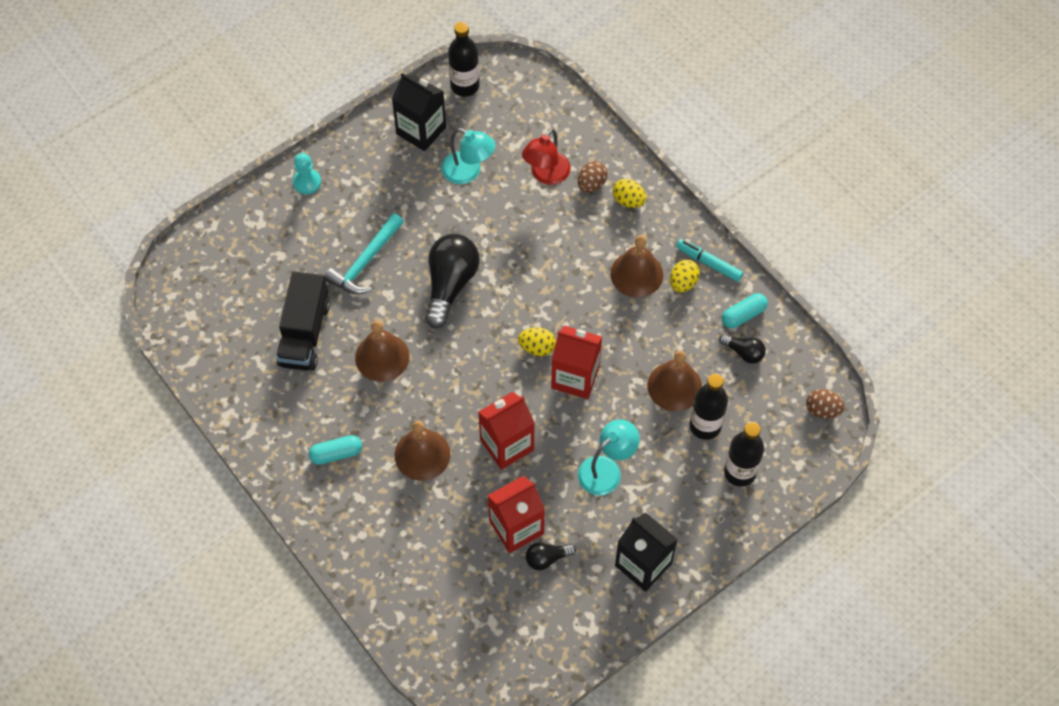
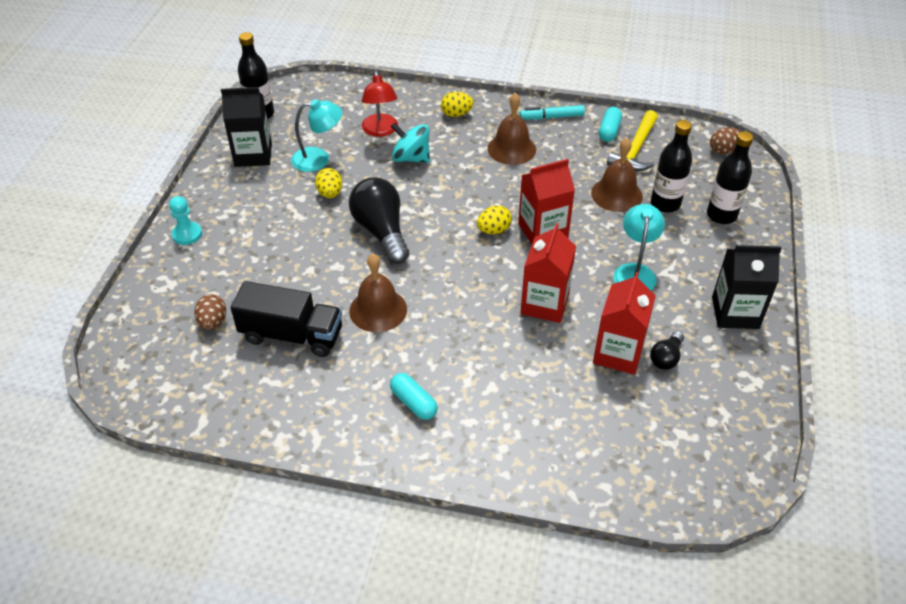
camera: 40 degrees left, 15 degrees down
black truck [276,271,330,371] -> black truck turned 45 degrees counterclockwise [231,281,342,357]
turquoise capsule [309,435,362,465] -> turquoise capsule turned 75 degrees counterclockwise [390,373,438,420]
turquoise hammer [325,213,404,294] -> none
brown bell [395,421,450,481] -> none
brown egg [578,161,608,192] -> brown egg moved to [194,294,226,330]
yellow egg [670,260,700,293] -> yellow egg moved to [315,168,342,198]
black light bulb [719,334,766,364] -> yellow hammer [607,110,658,171]
none -> turquoise spinning top [391,123,430,163]

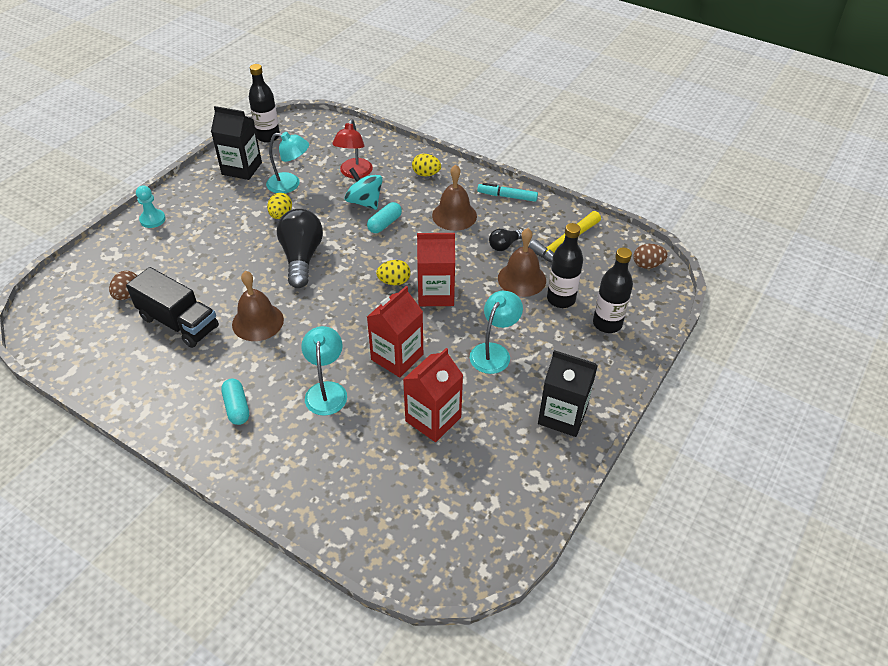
camera: 20 degrees right, 0 degrees up
turquoise capsule [599,107,622,142] -> turquoise capsule moved to [367,202,402,233]
black light bulb [650,331,684,370] -> black light bulb moved to [489,229,523,251]
none -> turquoise lamp [301,326,347,416]

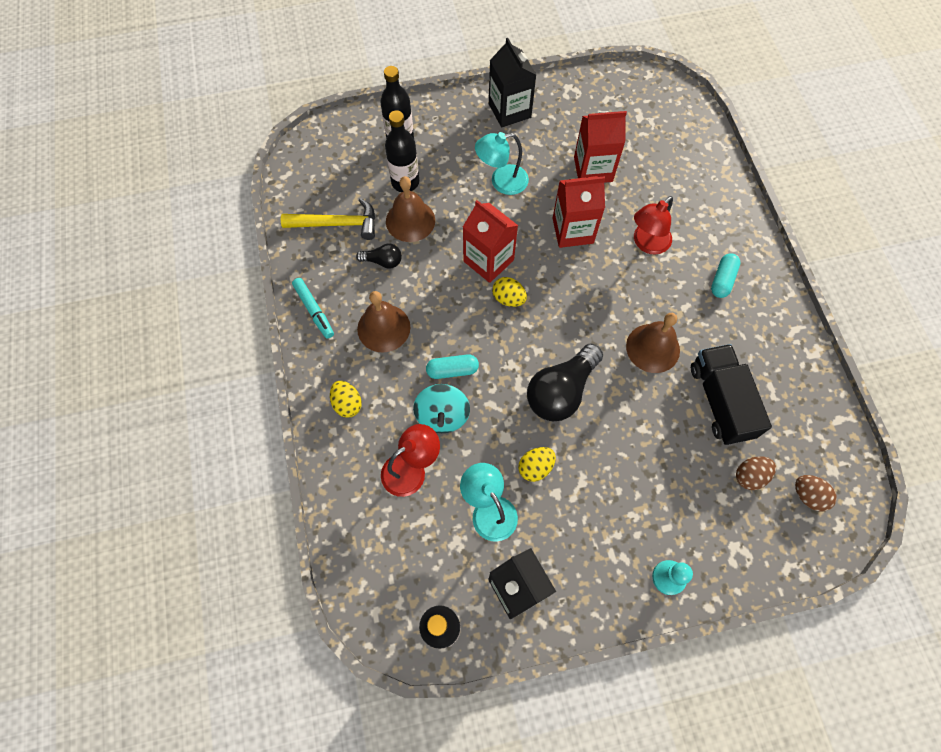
camera: 135 degrees left, 20 degrees up
turquoise lamp [301,326,347,416] -> red lamp [634,196,673,255]
brown egg [633,244,668,269] -> brown egg moved to [795,475,837,512]

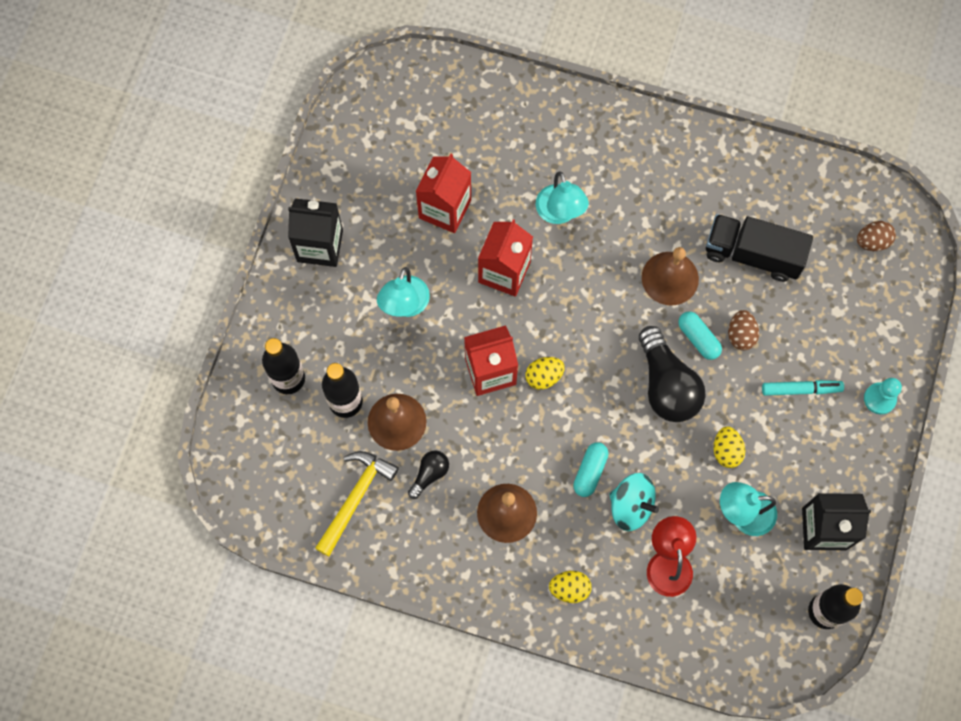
camera: 60 degrees left, 5 degrees up
turquoise marker [292,278,334,339] -> turquoise marker moved to [762,380,844,396]
red lamp [634,196,673,255] -> turquoise lamp [536,171,589,224]
turquoise capsule [711,253,741,298] -> turquoise capsule moved to [678,311,722,360]
brown egg [736,457,776,490] -> brown egg moved to [728,310,759,350]

